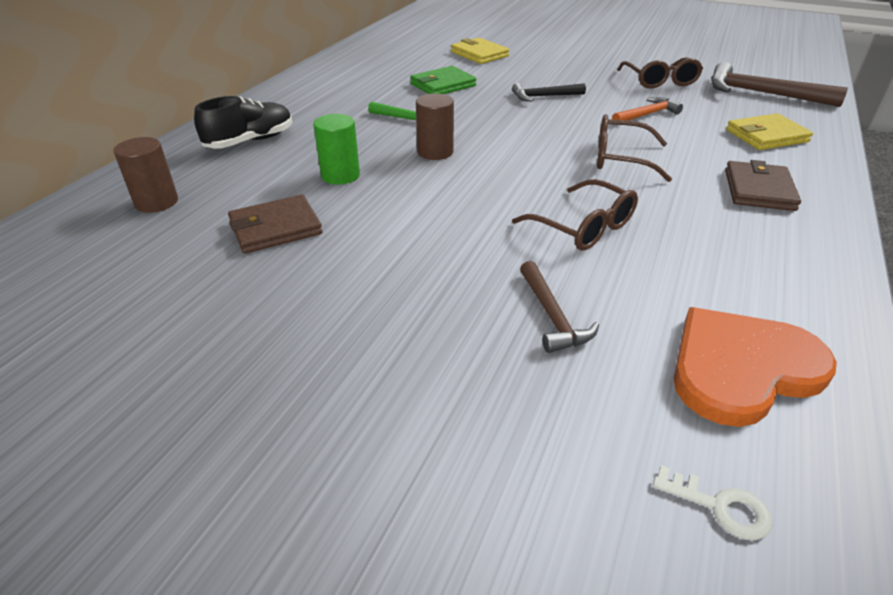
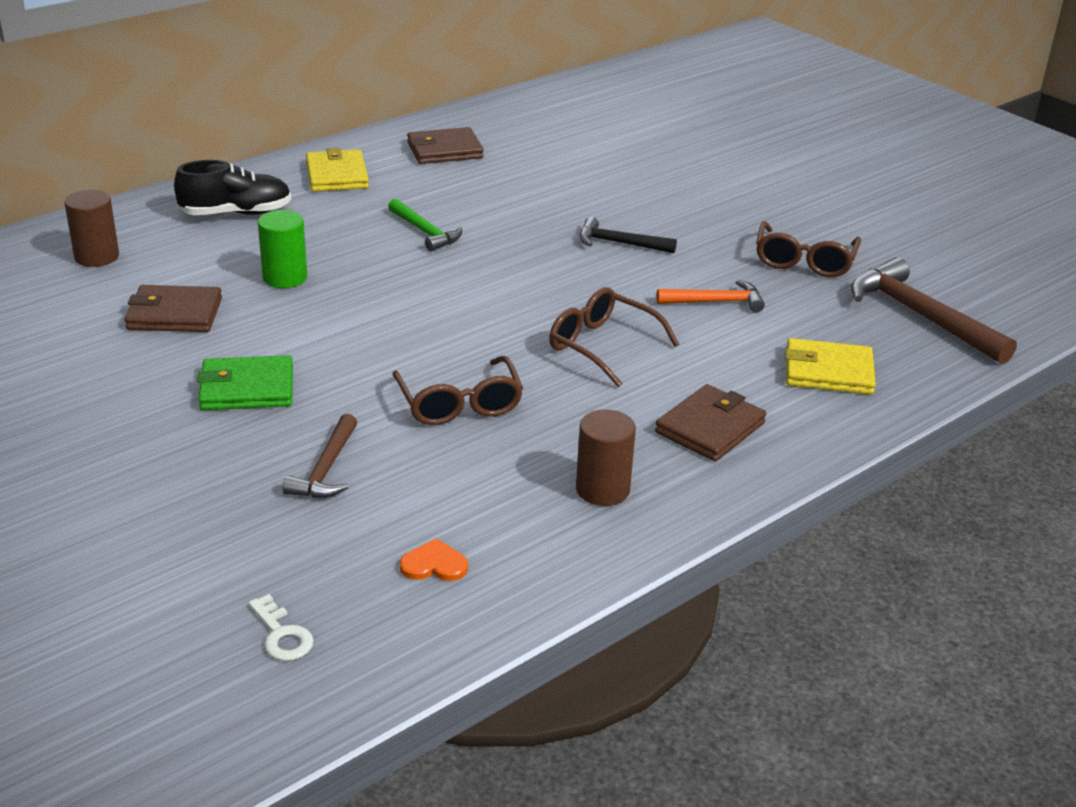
camera: 25 degrees right, 5 degrees down
green wallet [410,66,476,94] -> green wallet moved to [197,355,293,410]
brown cylinder [416,93,454,160] -> brown cylinder moved to [576,409,636,506]
yellow wallet [451,38,509,64] -> yellow wallet moved to [306,148,369,192]
orange heart [673,307,837,427] -> orange heart [400,538,468,581], size x0.40
none -> brown wallet [407,127,484,164]

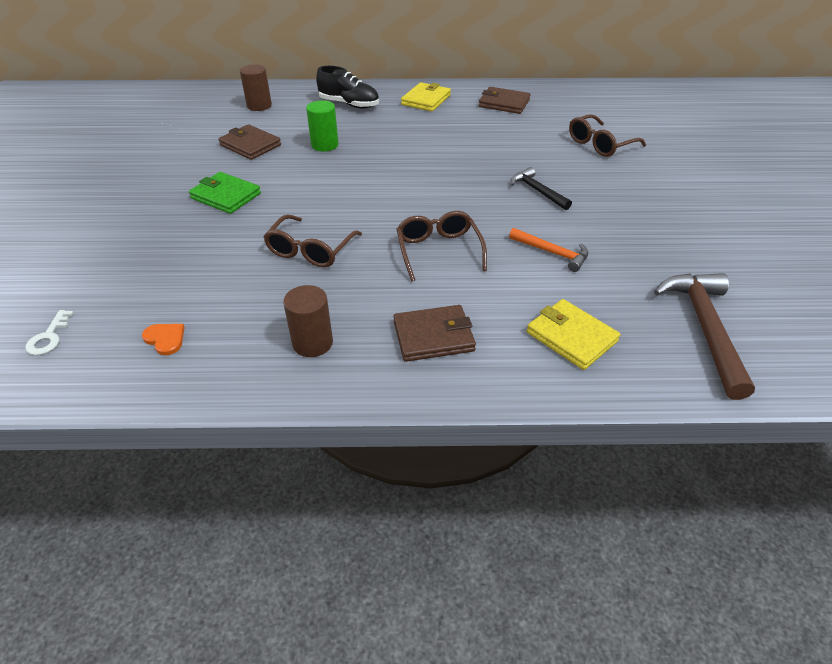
camera: 40 degrees right, 10 degrees up
brown hammer [283,414,357,498] -> none
green hammer [388,199,462,251] -> none
brown glasses [756,221,861,277] -> brown glasses moved to [569,114,646,157]

